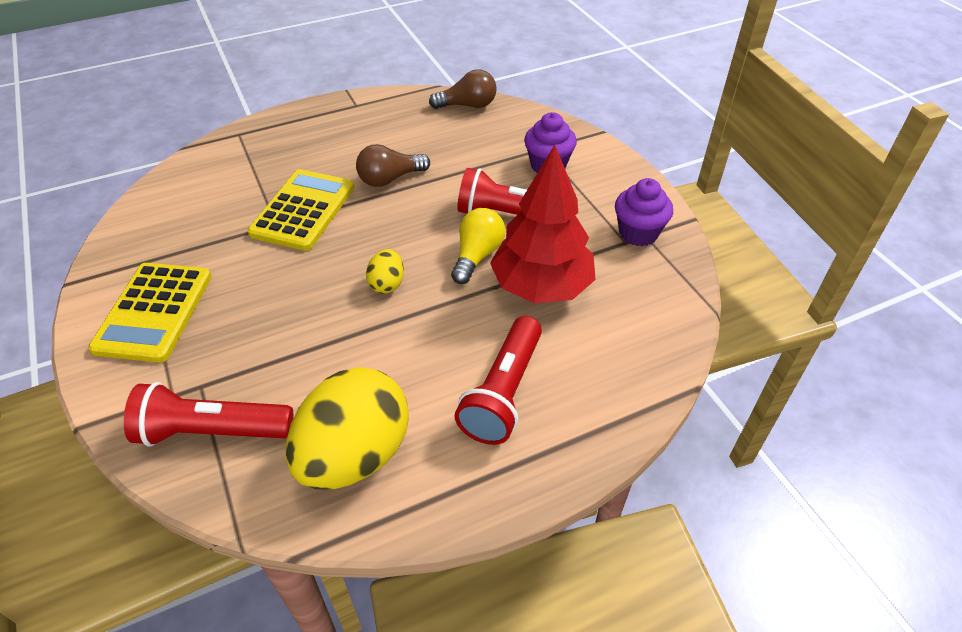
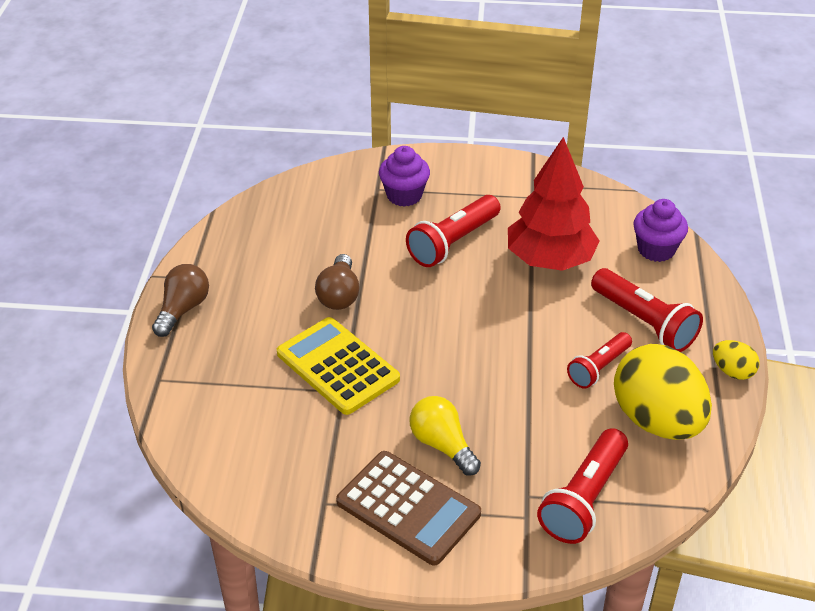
camera: 60 degrees left, 5 degrees down
yellow calculator [88,263,212,363] -> brown calculator [336,451,481,566]
yellow egg [366,249,404,294] -> yellow egg moved to [713,340,760,380]
brown light bulb [429,69,497,109] -> brown light bulb moved to [152,264,209,337]
yellow light bulb [451,208,505,284] -> yellow light bulb moved to [410,396,481,475]
purple cupcake [615,178,673,246] -> purple cupcake moved to [633,199,688,262]
none -> red flashlight [567,332,632,389]

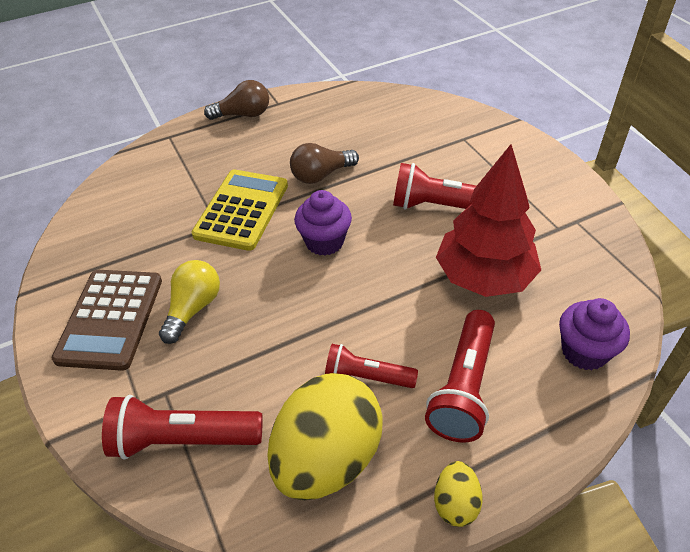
camera: 60 degrees right, 5 degrees up
purple cupcake [379,146,430,207] -> purple cupcake moved to [294,190,352,256]

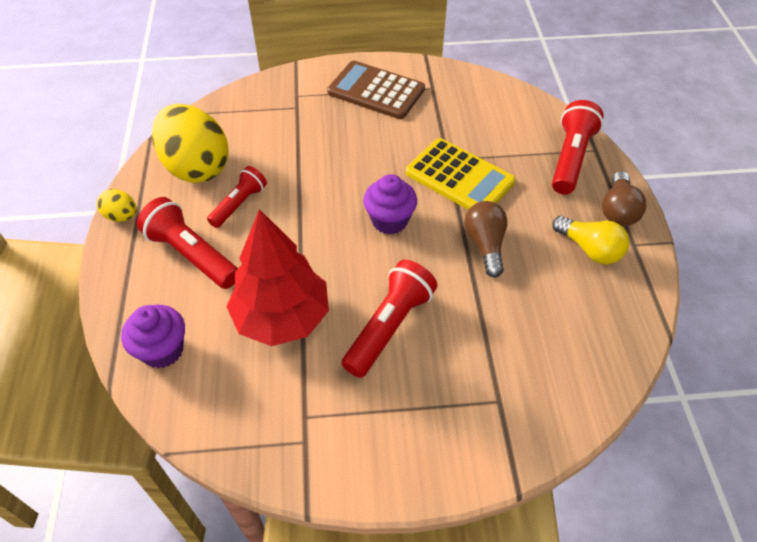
camera: 110 degrees right, 5 degrees up
red flashlight [102,395,263,460] -> red flashlight moved to [552,100,604,195]
yellow light bulb [159,260,220,344] -> yellow light bulb moved to [552,216,629,264]

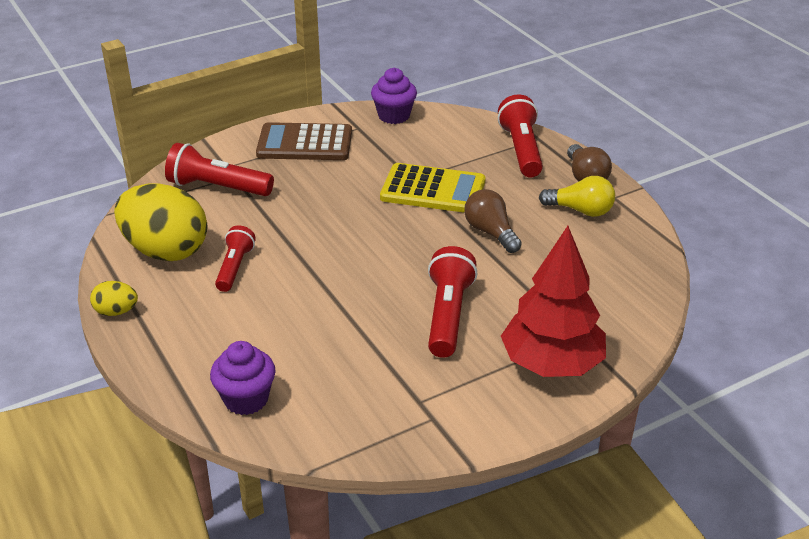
camera: 25 degrees left, 15 degrees down
red flashlight [137,197,238,289] -> red flashlight moved to [165,143,274,196]
red tree [226,209,329,346] -> red tree moved to [501,226,606,377]
purple cupcake [363,174,417,235] -> purple cupcake moved to [371,68,417,124]

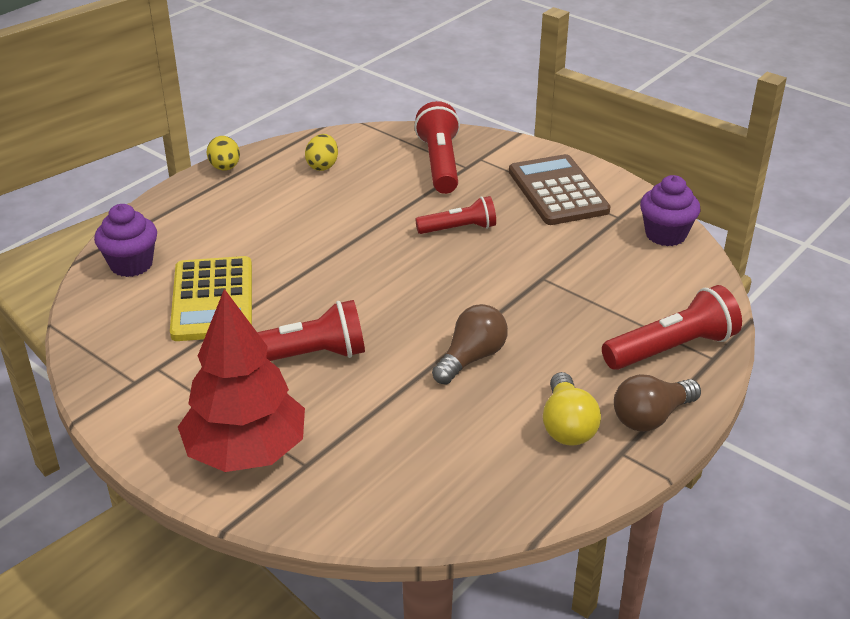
camera: 70 degrees right, 0 degrees up
yellow egg [114,183,207,261] -> yellow egg [305,134,338,171], size x0.45
red flashlight [215,226,256,292] -> red flashlight moved to [415,196,496,234]
yellow calculator [380,163,486,213] -> yellow calculator moved to [170,256,252,341]

